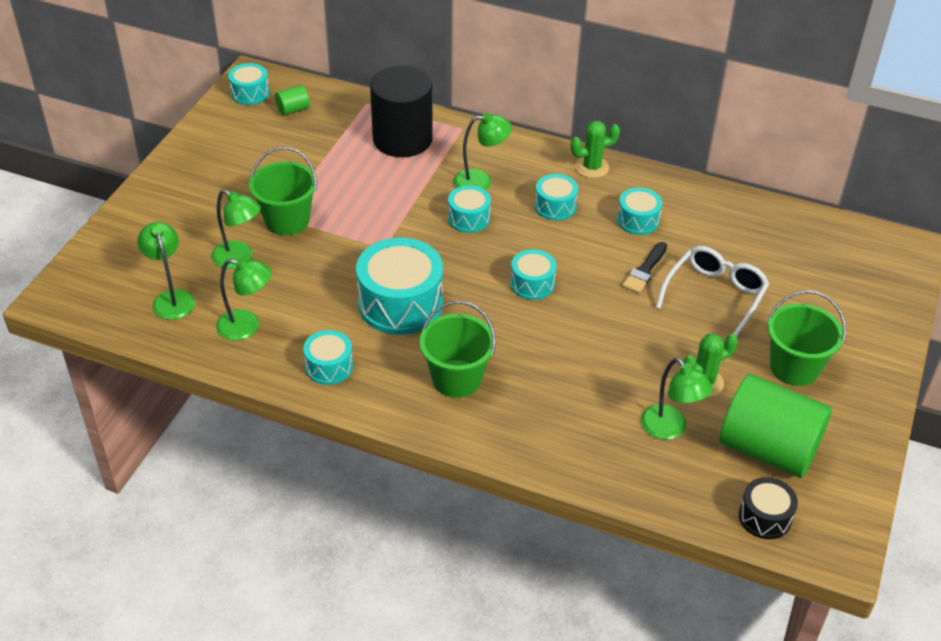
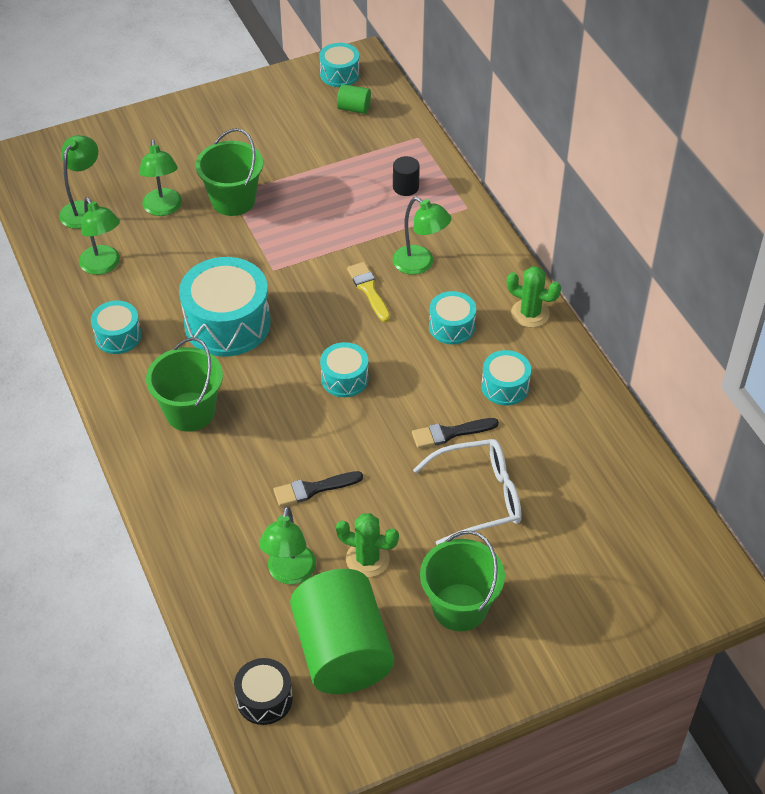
camera: 45 degrees right, 5 degrees up
black cylinder [370,66,433,157] -> black cylinder [393,156,420,196], size x0.41
turquoise drum [448,185,491,233] -> yellow brush [347,262,390,322]
none -> black brush [273,471,363,506]

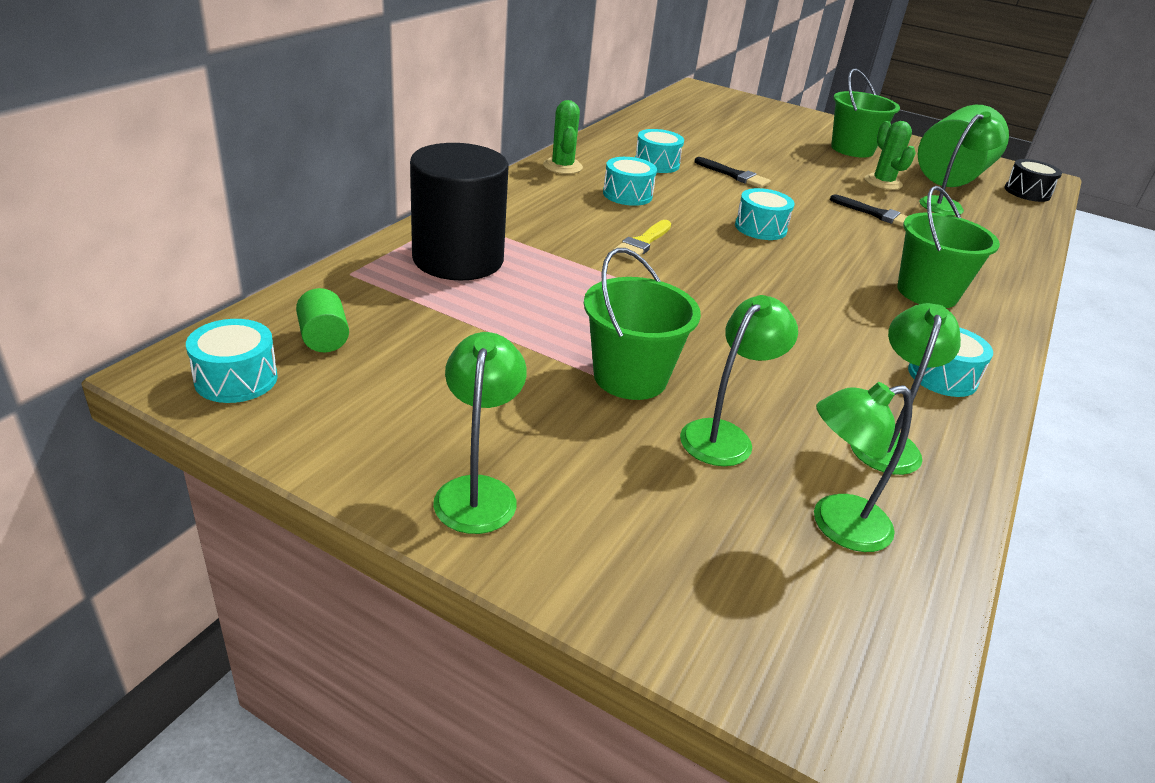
camera: 130 degrees left, 15 degrees down
turquoise drum [179,257,271,357] -> none
black cylinder [393,156,420,196] -> black cylinder [410,143,509,280], size x2.43
green lamp [393,197,452,275] -> green lamp moved to [433,332,527,534]
white glasses [413,439,522,545] -> none

